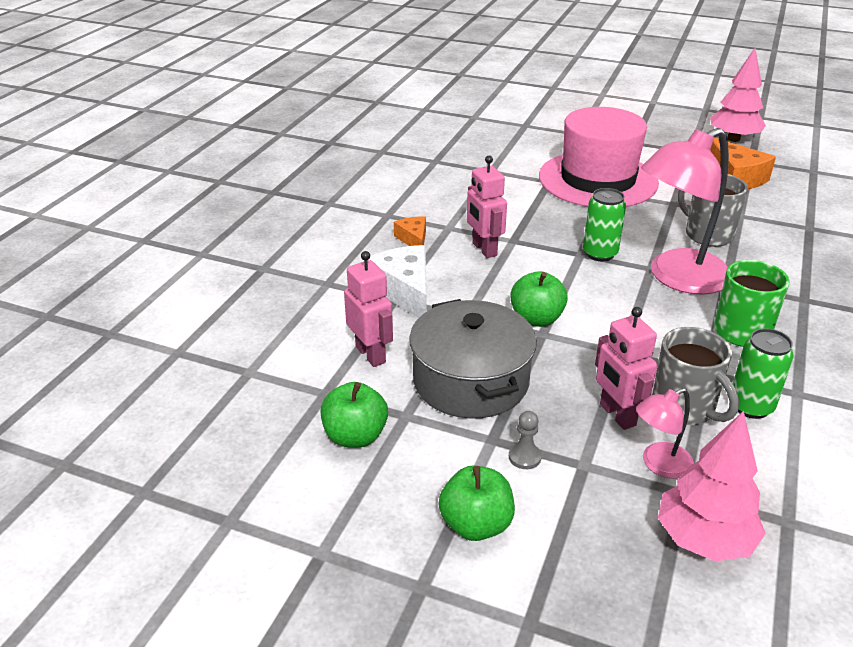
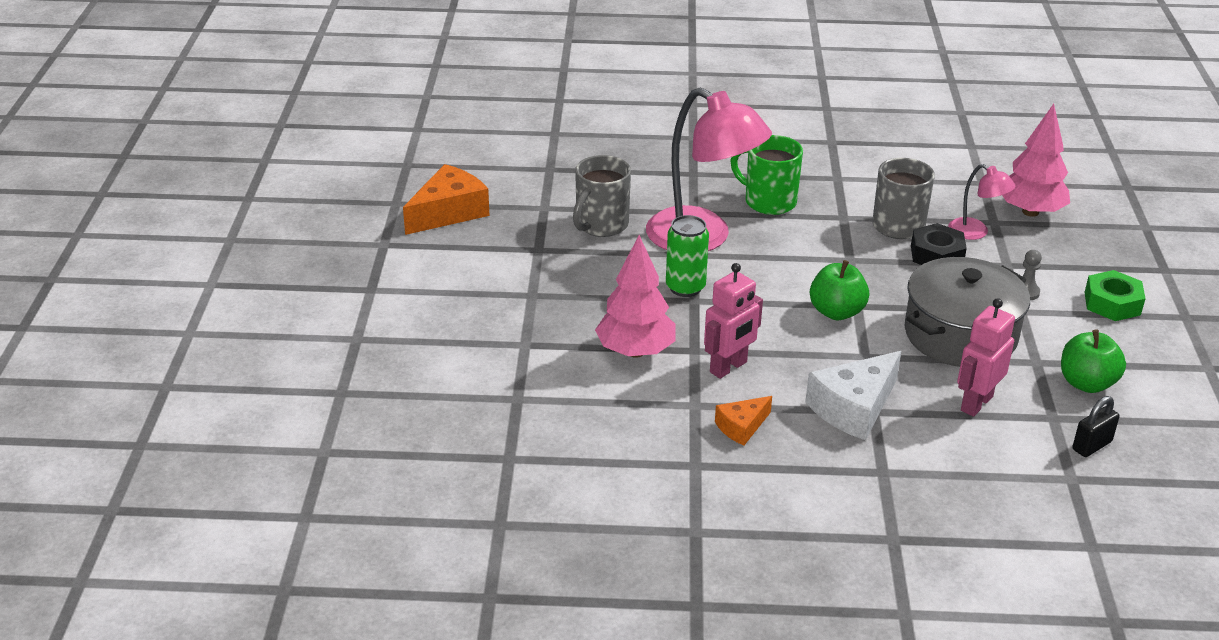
camera: 110 degrees left, 0 degrees up
green apple [439,466,515,541] -> green nut [1085,270,1146,321]
pink hat [539,107,659,207] -> none
pink robot [595,307,657,430] -> black nut [911,223,967,265]
pink tree [710,48,766,142] -> pink tree moved to [595,235,676,358]
green can [733,328,794,419] -> none
none -> black padlock [1073,396,1119,457]

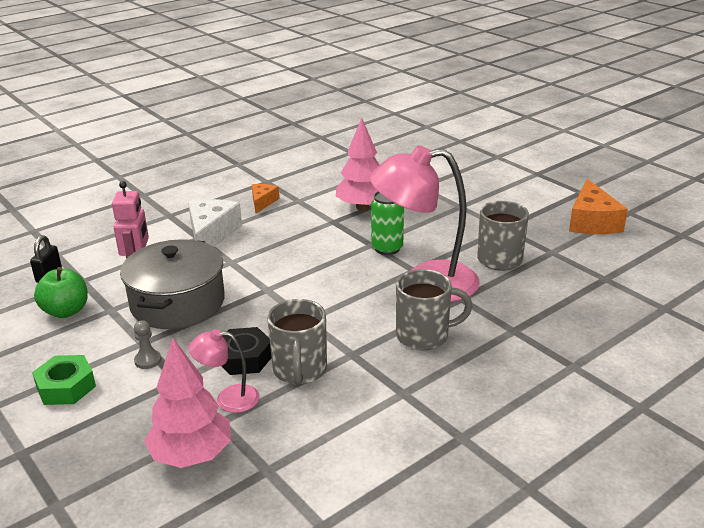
camera: 140 degrees right, 5 degrees down
pink robot [704,263,763,379] -> none
green mug [730,135,803,215] -> grey mug [396,269,473,350]
green apple [810,260,869,320] -> none

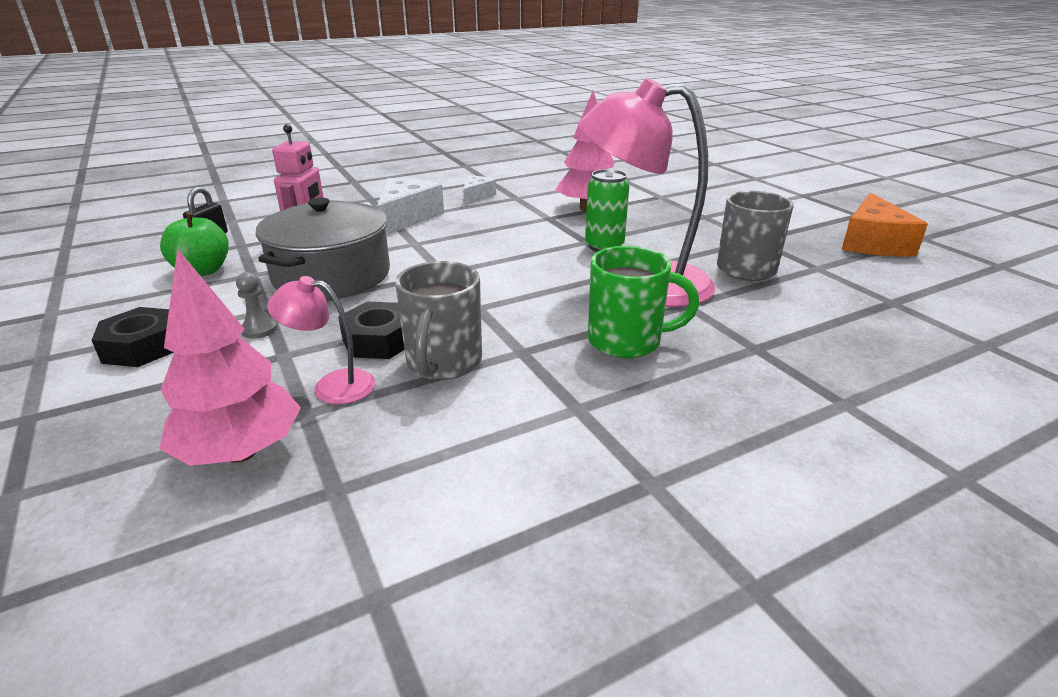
camera: 10 degrees right, 0 degrees up
green nut [32,355,96,405] -> black nut [92,307,174,367]
orange cheese [252,184,279,213] -> white cheese [463,176,496,205]
grey mug [396,269,473,350] -> green mug [588,246,699,358]

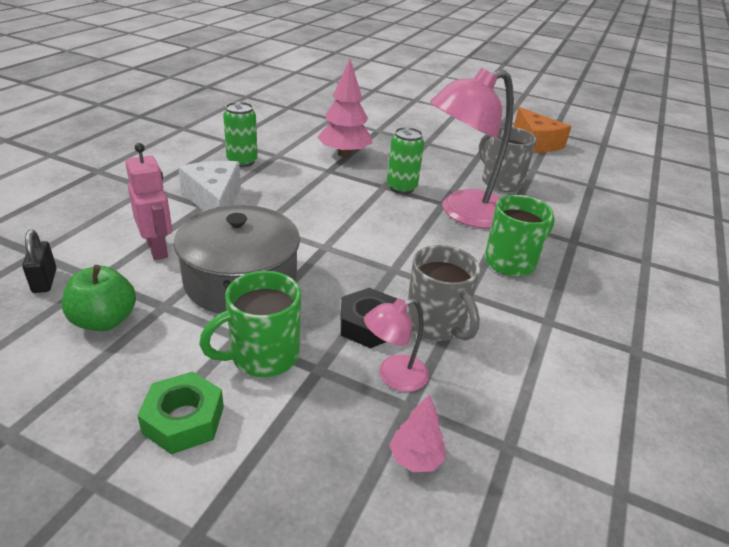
camera: 40 degrees left, 5 degrees up
black nut [92,307,174,367] -> green nut [137,372,224,454]
pink tree [159,248,301,466] -> pink tree [389,394,446,472], size x0.52
grey pawn [236,272,277,339] -> green mug [199,271,301,377]
white cheese [463,176,496,205] -> green can [223,102,258,167]

